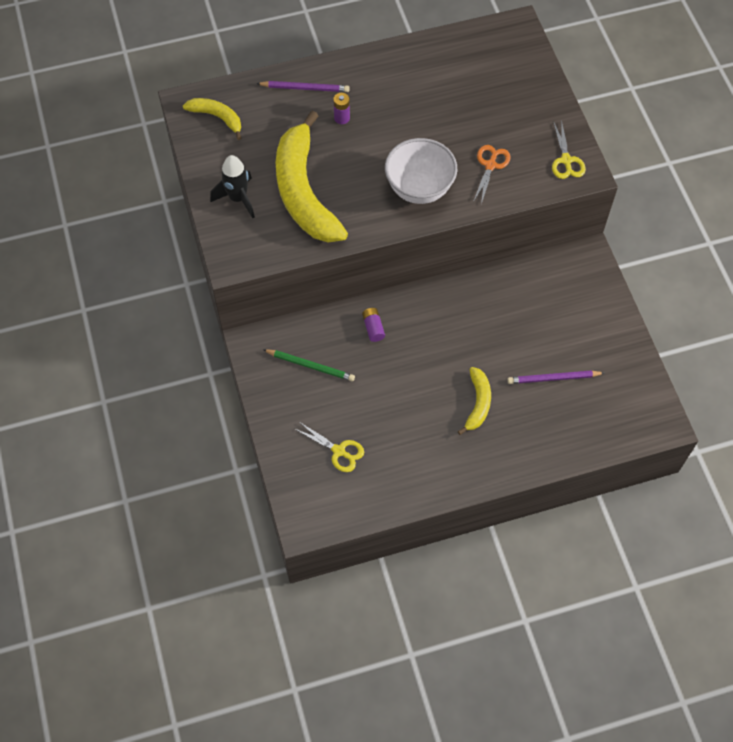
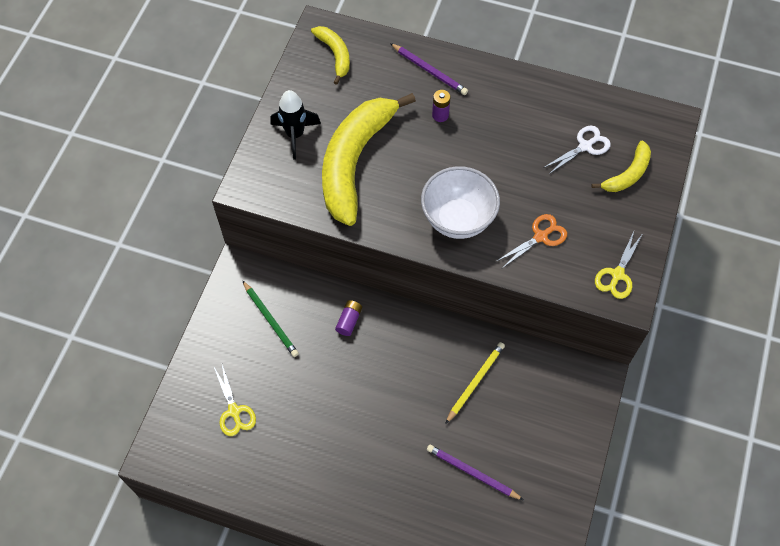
camera: 35 degrees right, 0 degrees up
yellow banana [457,367,491,435] -> yellow banana moved to [591,141,651,192]
none -> yellow pencil [445,342,505,424]
none -> white scissors [543,126,611,175]

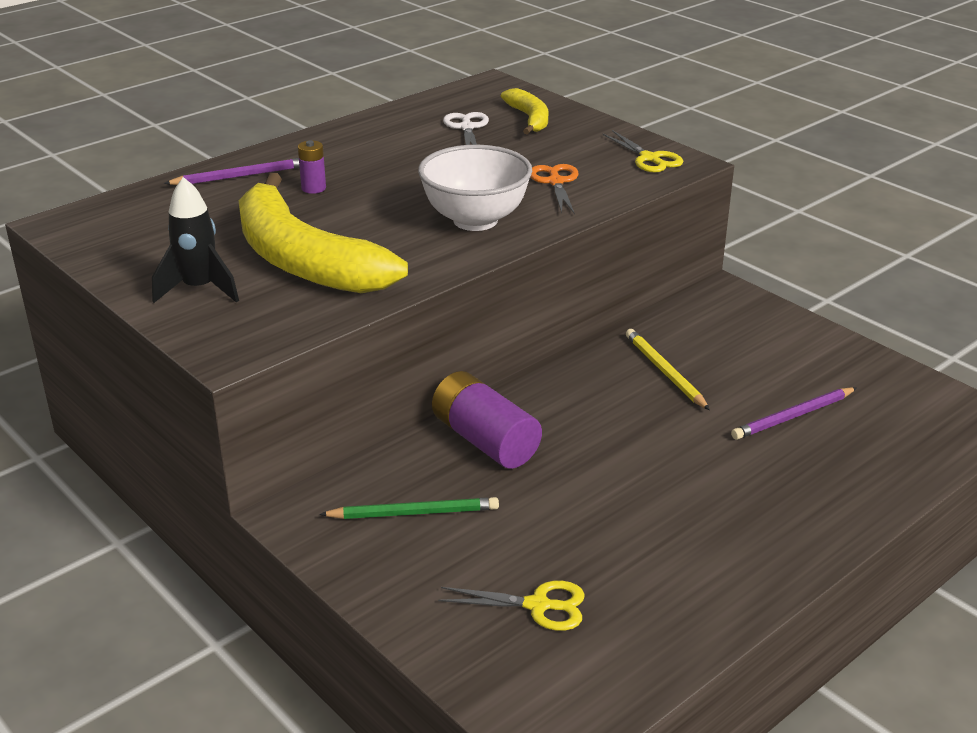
camera: 60 degrees left, 30 degrees down
yellow banana [311,26,350,85] -> none
purple battery [335,300,362,336] -> purple battery [432,371,542,469], size x2.02

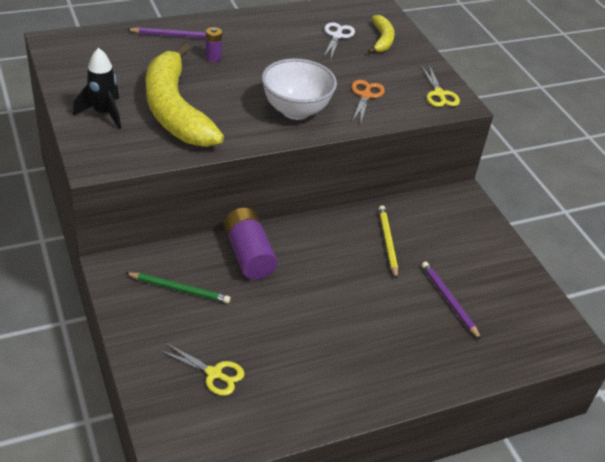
camera: 15 degrees right, 10 degrees up
purple pencil [731,387,856,440] -> purple pencil turned 75 degrees clockwise [422,262,481,340]

